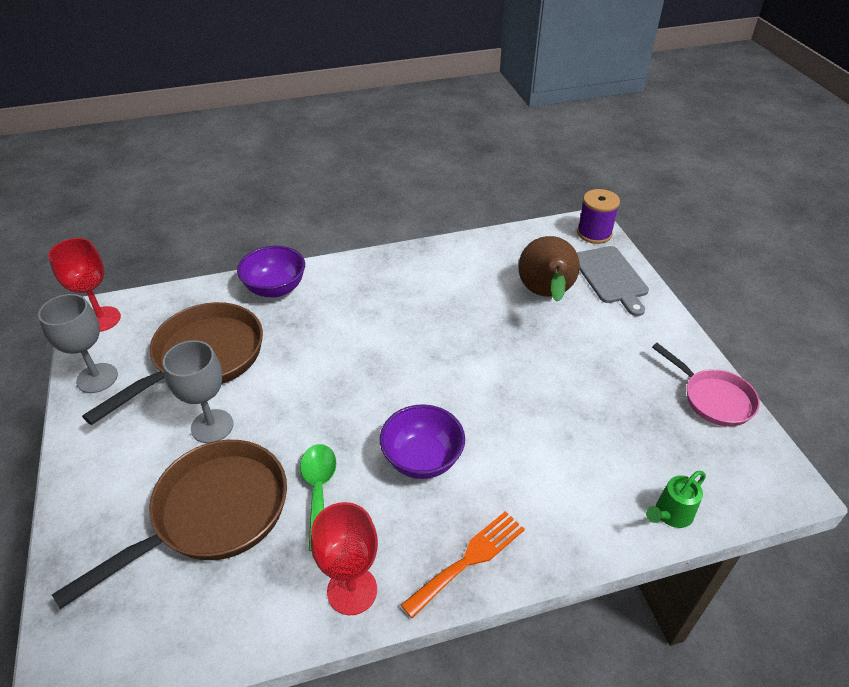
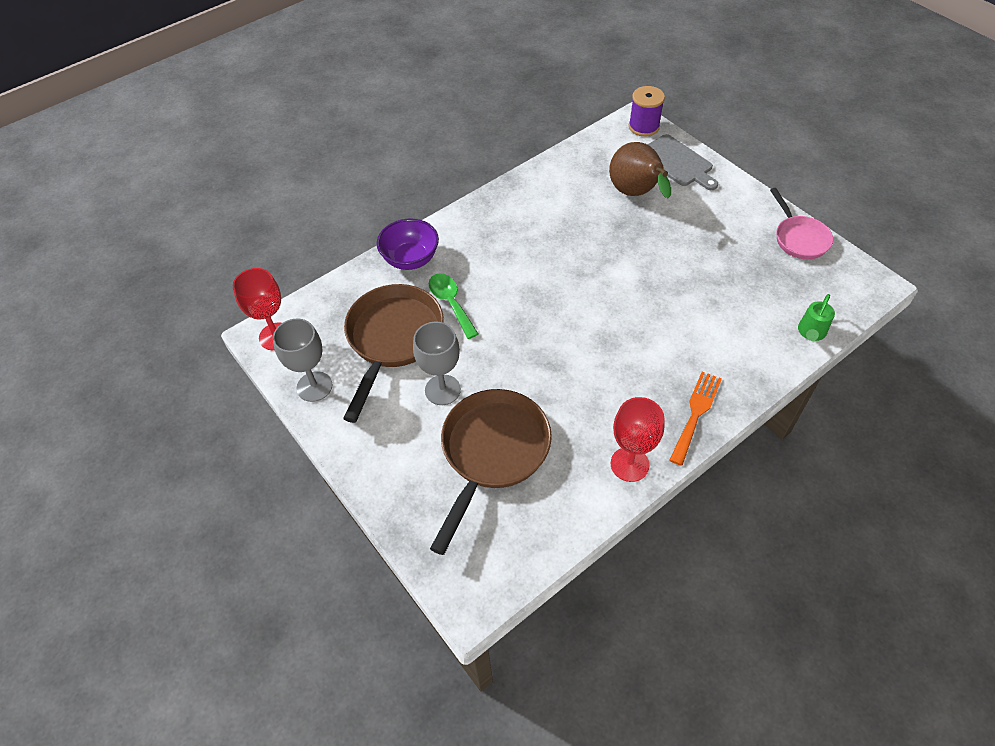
camera: 20 degrees left, 10 degrees up
green spoon [300,444,336,551] -> green spoon moved to [429,273,478,339]
purple bowl [380,404,465,479] -> none
pink pan [652,343,760,426] -> pink pan turned 45 degrees clockwise [770,188,833,259]

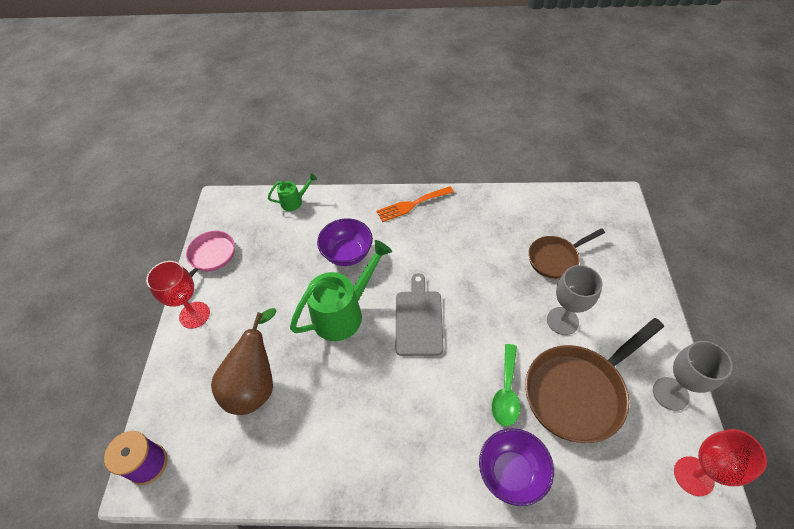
camera: 140 degrees left, 0 degrees up
brown pan [430,389,552,555] -> brown pan [528,228,605,279], size x0.60
red goblet [611,397,665,482] -> red goblet moved to [146,261,210,329]
grey cutting board [647,134,718,190] -> grey cutting board moved to [396,273,443,356]
none -> green watering can [290,240,392,341]
none -> purple bowl [317,218,373,266]

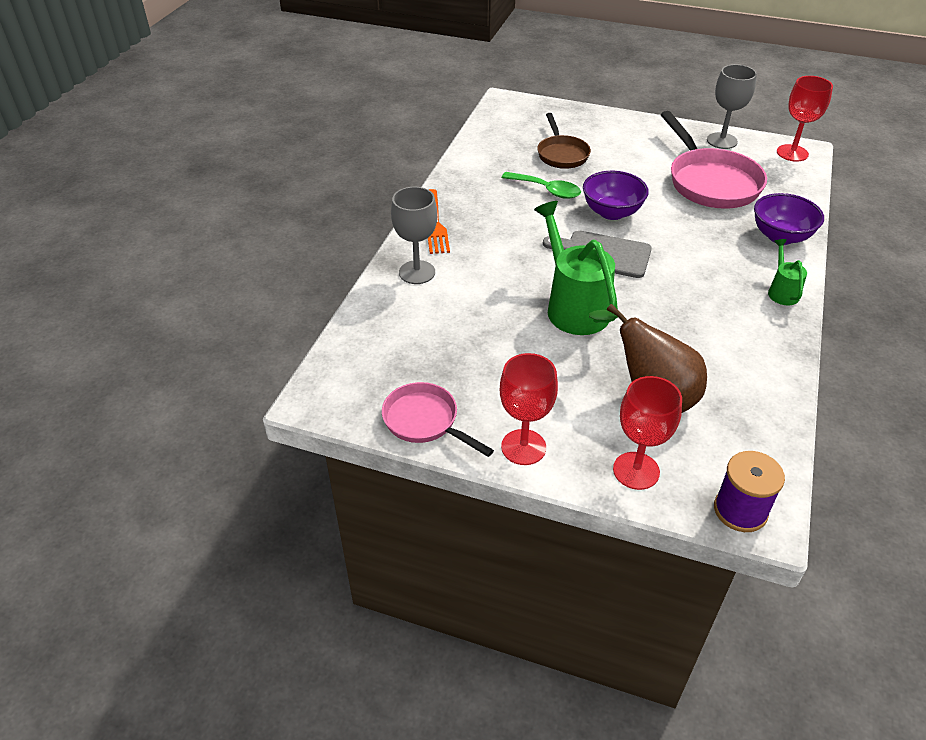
camera: 75 degrees left, 10 degrees down
green watering can [268,173,317,211] -> green watering can moved to [768,239,807,305]
purple bowl [317,218,373,266] -> purple bowl moved to [583,171,649,220]
green spoon [492,344,520,426] -> green spoon moved to [501,172,581,199]
brown pan [525,318,664,443] -> pink pan [660,111,767,209]
grey goblet [547,265,603,335] -> grey goblet moved to [391,187,437,284]
none -> red goblet [613,376,682,490]

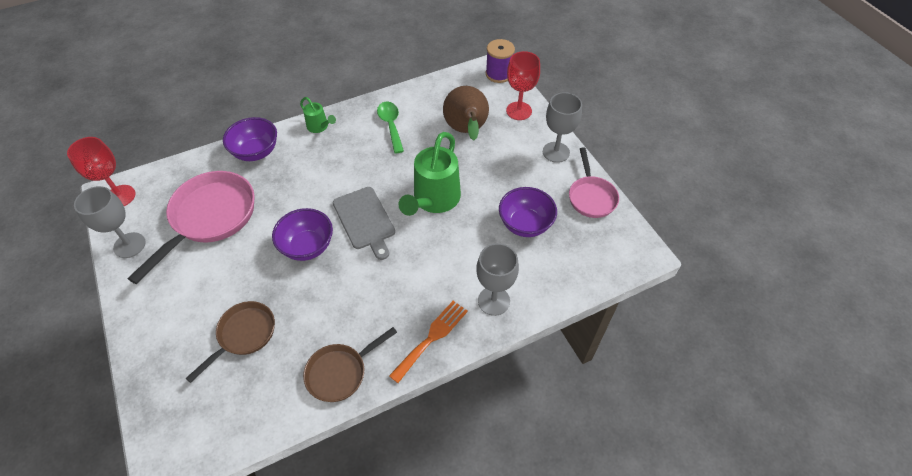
camera: 135 degrees left, 10 degrees up
red goblet [500,353,558,465] -> grey goblet [543,92,582,163]
green spoon [501,172,581,199] -> green spoon moved to [377,102,404,153]
green watering can [768,239,807,305] -> green watering can turned 90 degrees counterclockwise [300,97,336,133]
none -> brown pan [303,327,397,402]
none -> purple bowl [499,187,557,237]

